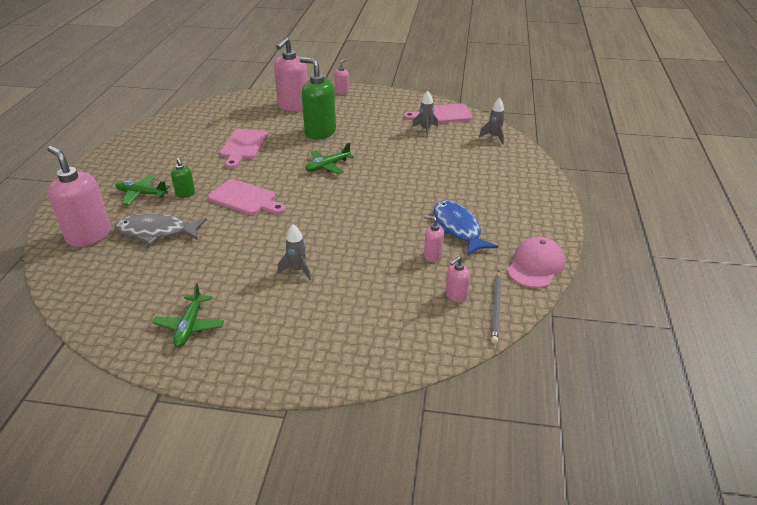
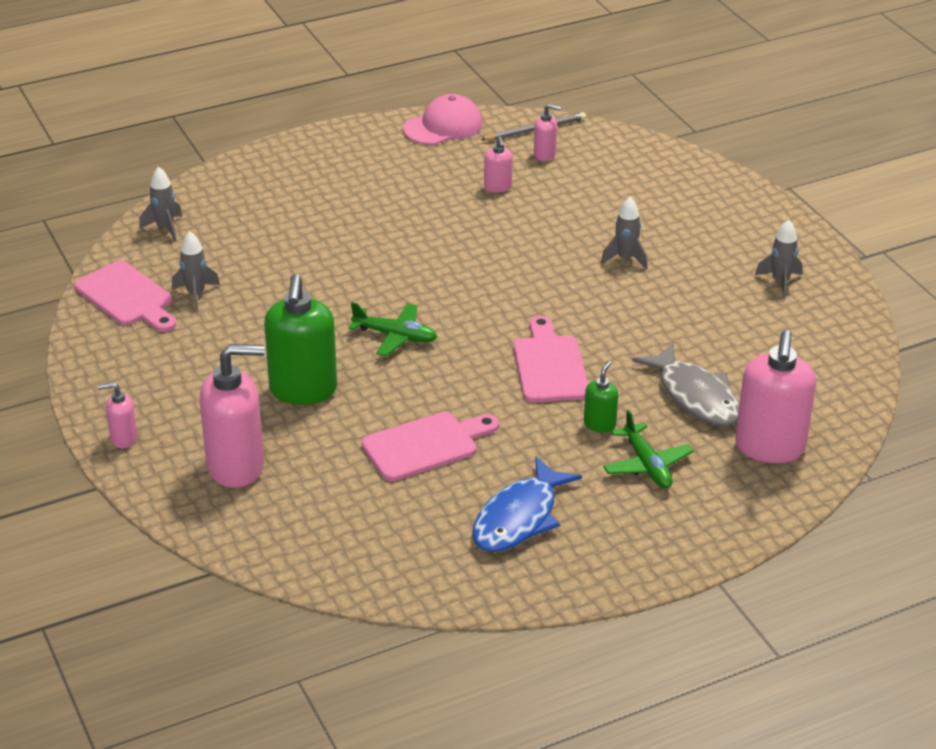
camera: 125 degrees left, 0 degrees up
green plane [152,283,224,347] -> grey rocket [755,220,803,298]
blue fish [434,200,498,256] -> blue fish moved to [472,456,582,552]
pink cap [507,237,565,288] -> pink cap turned 150 degrees clockwise [403,94,482,145]

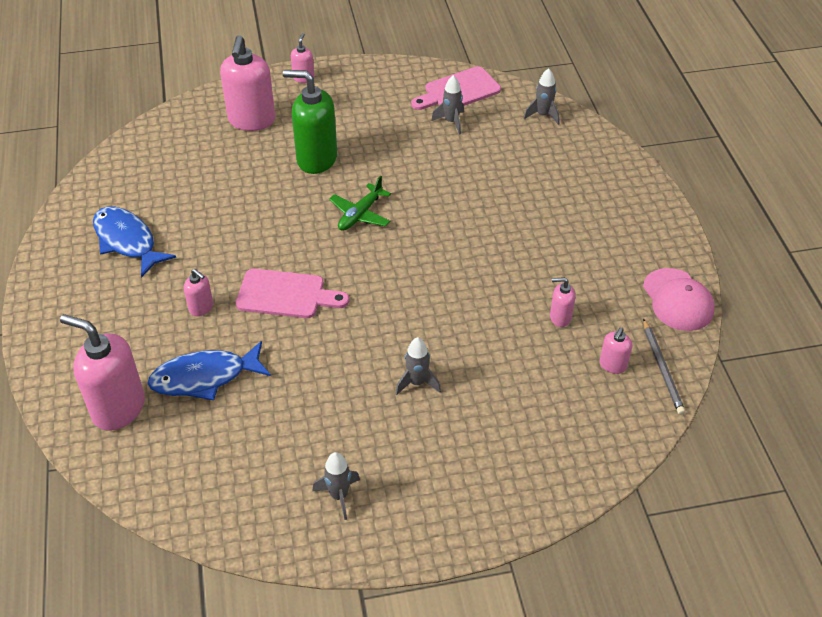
camera: 105 degrees right, 10 degrees up
pink cutting board [362,412,499,481] -> none
green soap dispenser [584,361,618,433] -> pink soap dispenser [184,269,213,316]
green plane [603,409,694,488] -> none
grey fish [632,343,739,426] -> blue fish [147,341,271,400]

